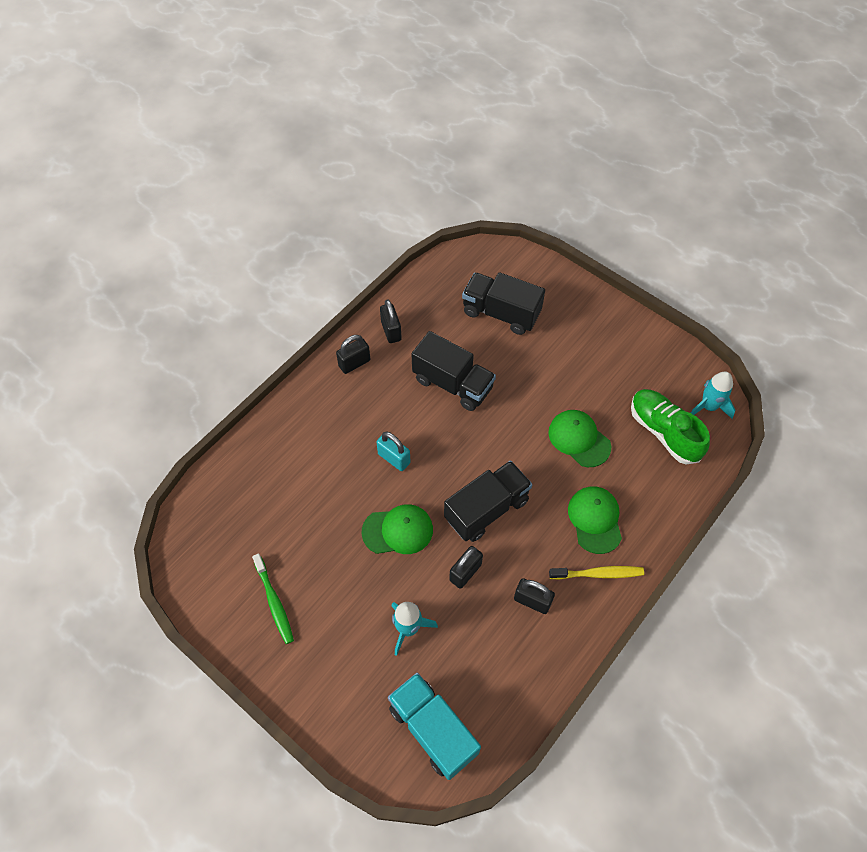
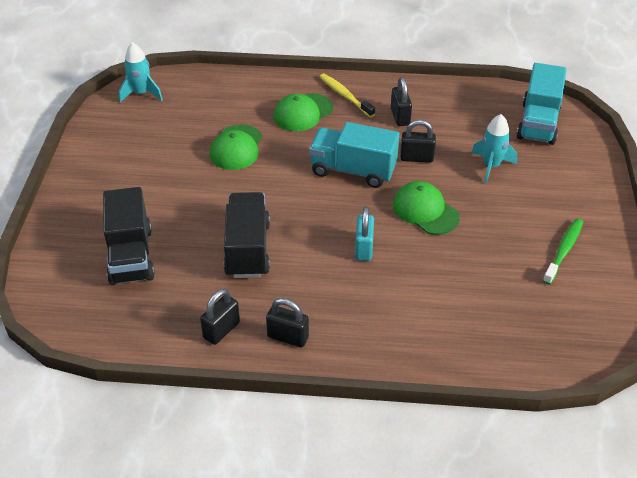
camera: 125 degrees left, 15 degrees down
black truck [444,461,532,542] -> turquoise truck [309,122,400,188]
green shoe [631,389,710,464] -> none

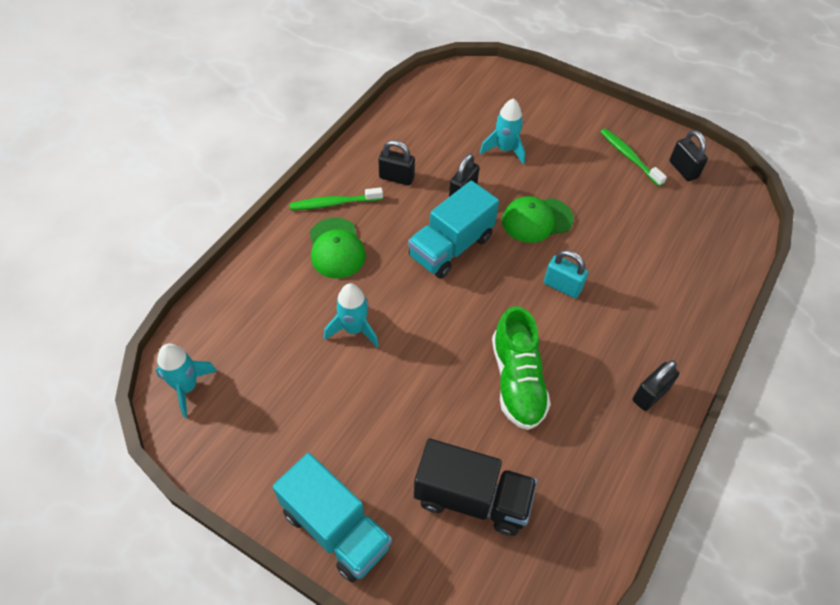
camera: 65 degrees left, 10 degrees up
black padlock [200,289,240,345] -> black padlock moved to [669,130,708,181]
green cap [210,124,262,170] -> turquoise rocket [324,283,379,347]
black truck [224,192,270,278] -> green shoe [492,306,551,430]
yellow toothbrush [319,74,375,117] -> green toothbrush [289,187,383,210]
turquoise truck [517,63,567,145] -> turquoise truck moved to [273,453,392,583]

